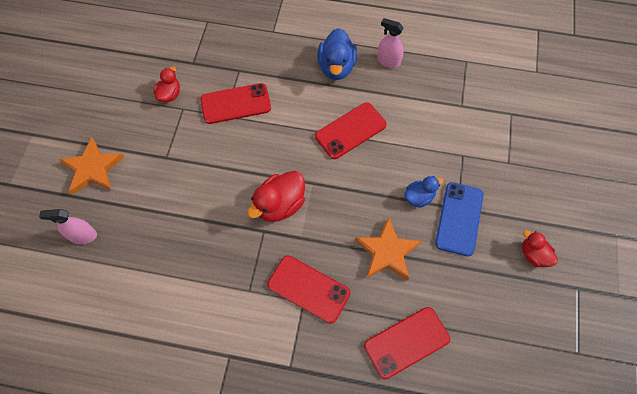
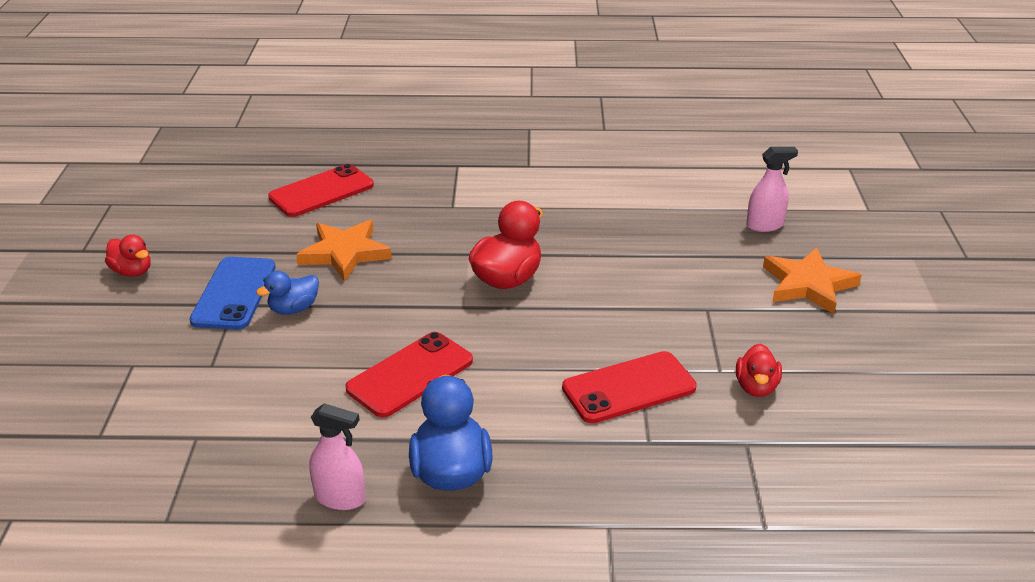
camera: 170 degrees right, 30 degrees down
red phone [267,255,350,324] -> none

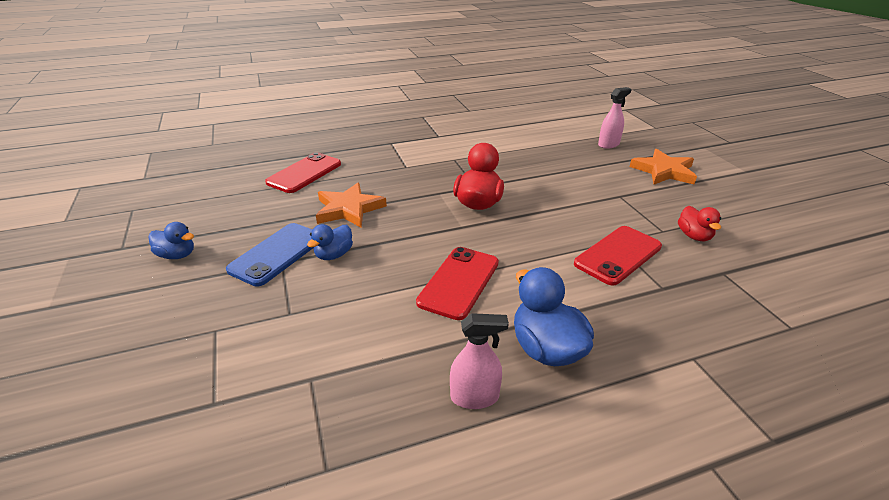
camera: 20 degrees left, 0 degrees up
red duck [105,235,151,277] -> blue duck [148,222,194,259]
blue phone [190,257,275,330] -> blue phone turned 45 degrees clockwise [226,223,314,286]

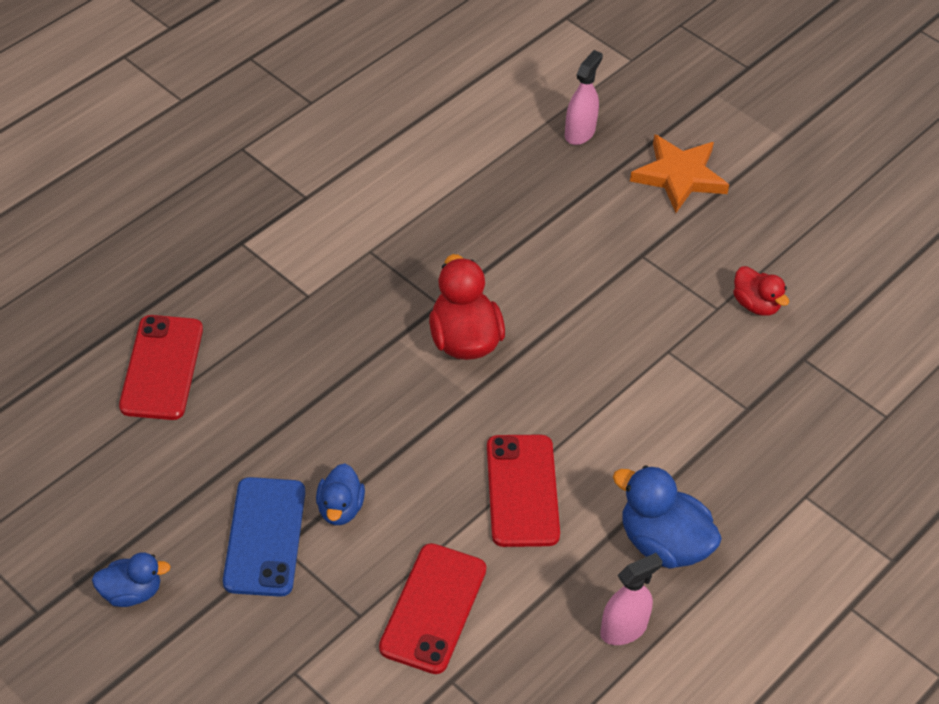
camera: 30 degrees left, 15 degrees up
orange star [316,182,387,228] -> none
red phone [574,226,662,286] -> red phone moved to [379,543,486,674]

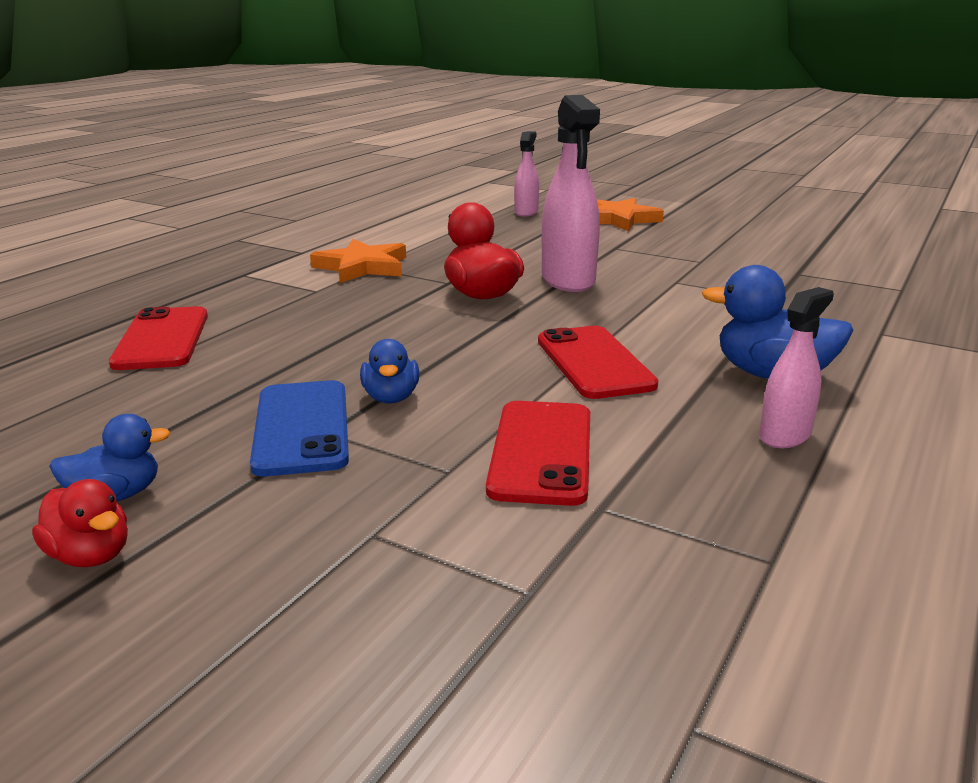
camera: 10 degrees left, 25 degrees down
red duck [733,266,789,316] -> red duck moved to [32,479,128,567]
none -> orange star [310,239,406,283]
none -> pink spray bottle [542,95,600,292]

